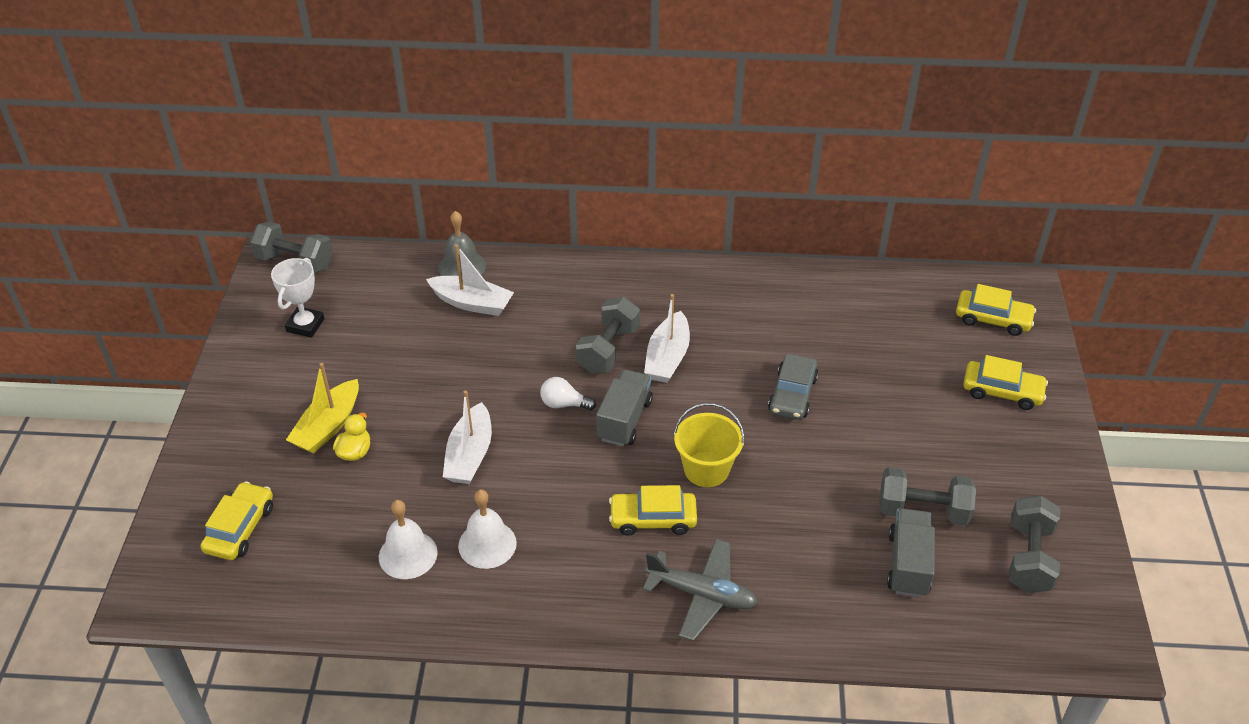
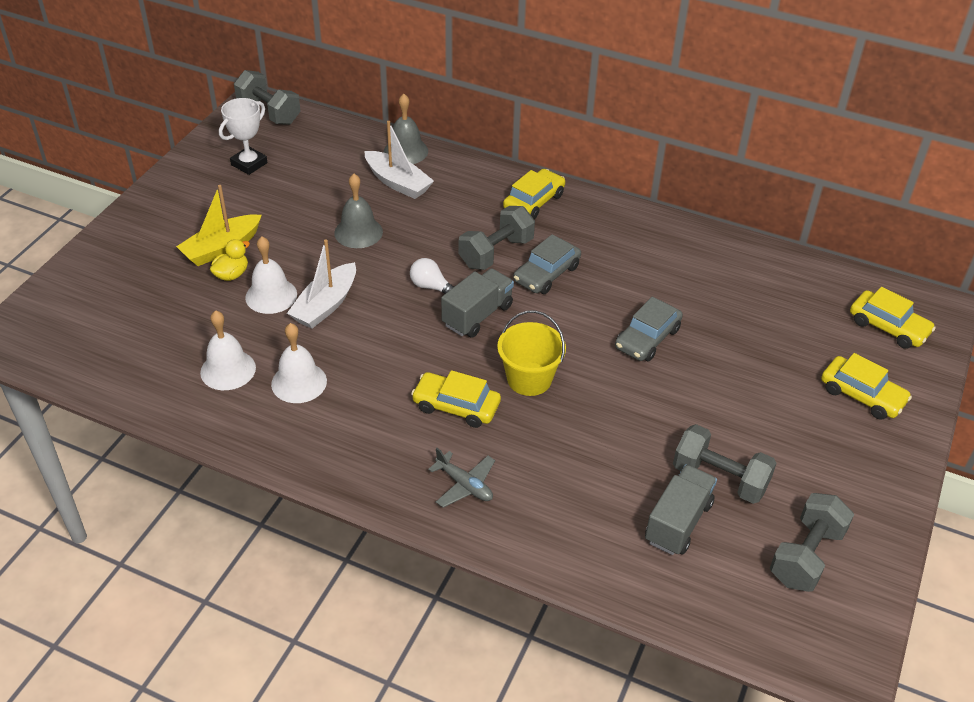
camera: 20 degrees right, 0 degrees up
yellow car [200,481,273,560] -> yellow car moved to [503,169,565,219]
grey plane [643,539,758,641] -> grey plane [428,448,495,508], size x0.65
white boat [644,294,690,383] -> grey car [513,234,581,294]
none -> white bell [245,237,297,314]
none -> grey bell [334,174,383,248]

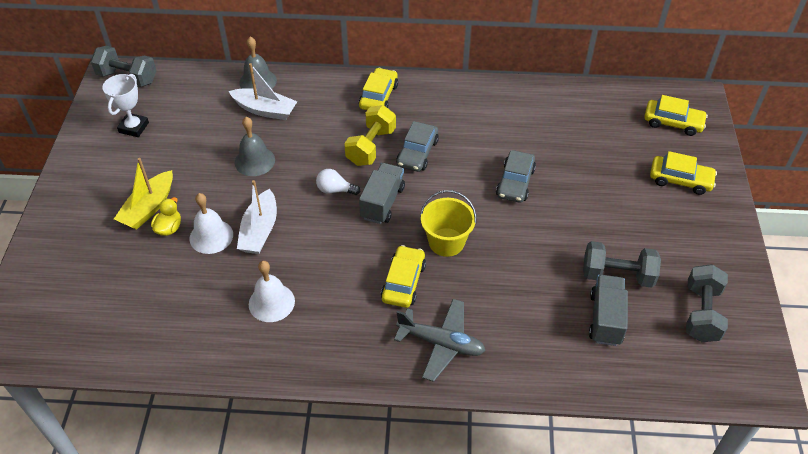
camera: 20 degrees left, 5 degrees up
white bell [200,310,256,390] -> none
yellow car [411,370,501,428] -> yellow car turned 105 degrees clockwise [381,245,426,308]
grey plane [428,448,495,508] -> grey plane [394,299,486,382], size x1.54
grey dumbbell [459,206,535,270] -> yellow dumbbell [344,105,396,166]

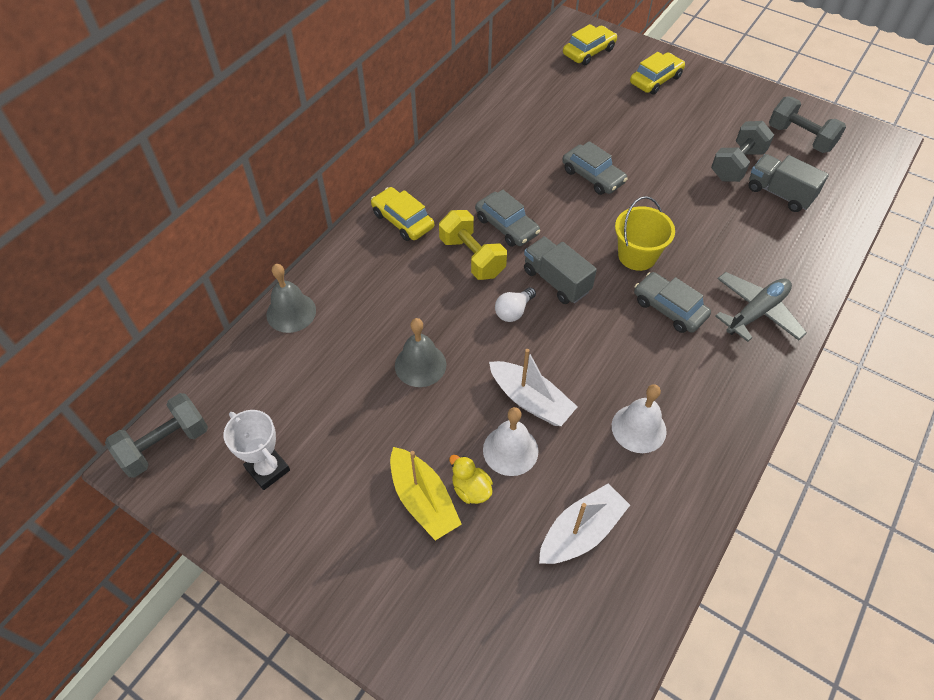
camera: 60 degrees left, 5 degrees up
white boat [229,63,297,120] -> white boat moved to [539,483,630,564]
yellow car [381,245,426,308] -> grey car [634,272,711,333]

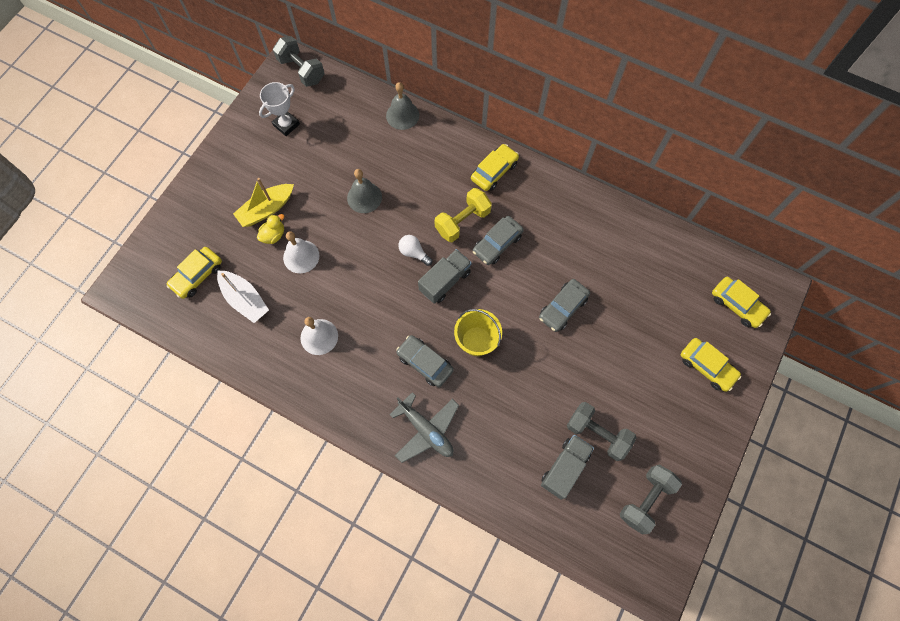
camera: 85 degrees right, 15 degrees up
white boat [489,349,578,426] -> none
grey car [634,272,711,333] -> grey car turned 90 degrees counterclockwise [396,335,454,387]
none -> yellow car [167,247,222,299]

